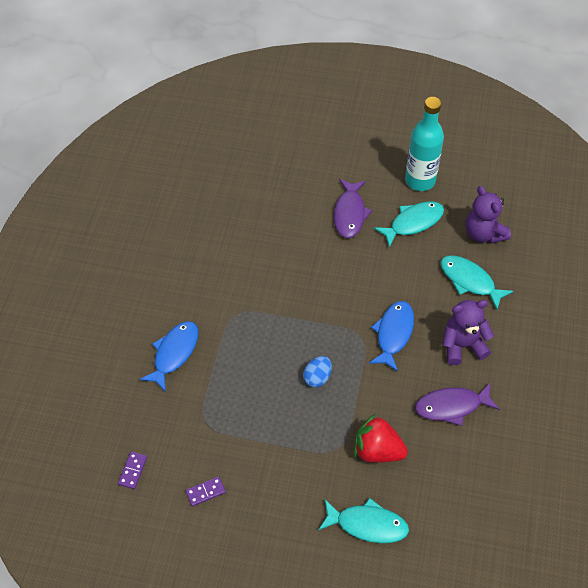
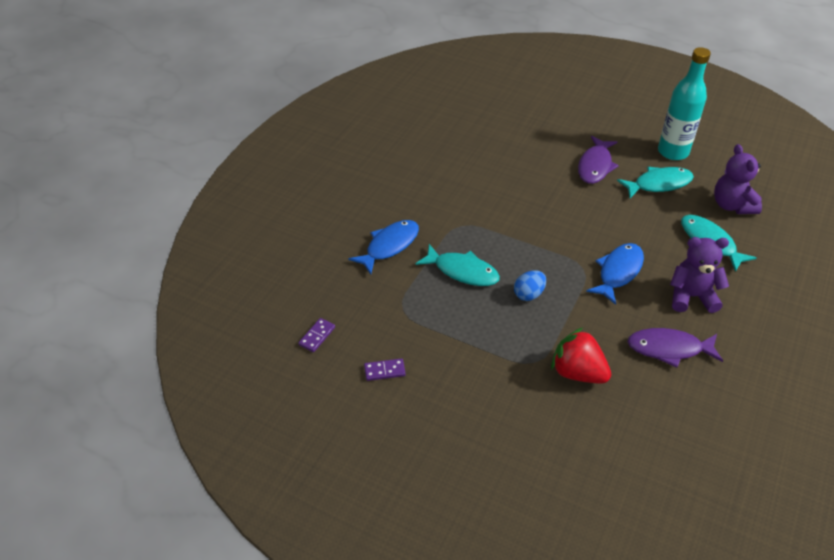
camera: 15 degrees right, 10 degrees down
turquoise fish [319,498,409,543] -> turquoise fish moved to [415,244,500,286]

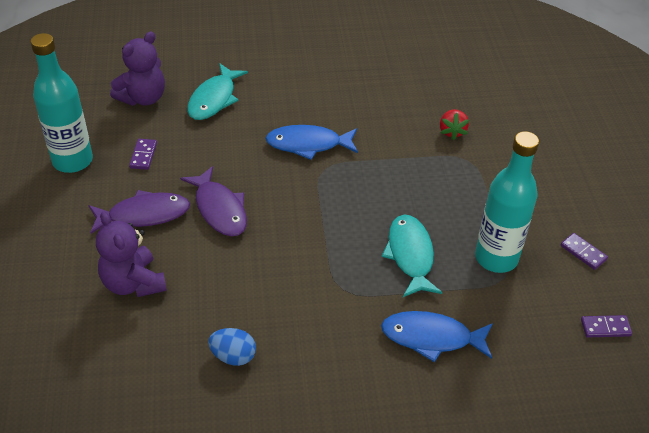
camera: 125 degrees left, 0 degrees up
blue egg [514,270,546,301] -> blue egg moved to [208,328,256,366]
red strawberry [551,327,611,384] -> red strawberry [440,109,469,140], size x0.60
turquoise fish [617,167,694,198] -> purple domino [129,139,157,170]
purple fish [627,328,723,368] -> purple fish moved to [180,166,247,236]
purple teddy bear [670,237,729,313] -> purple teddy bear moved to [96,212,167,297]
none -> turquoise bottle [475,131,539,273]

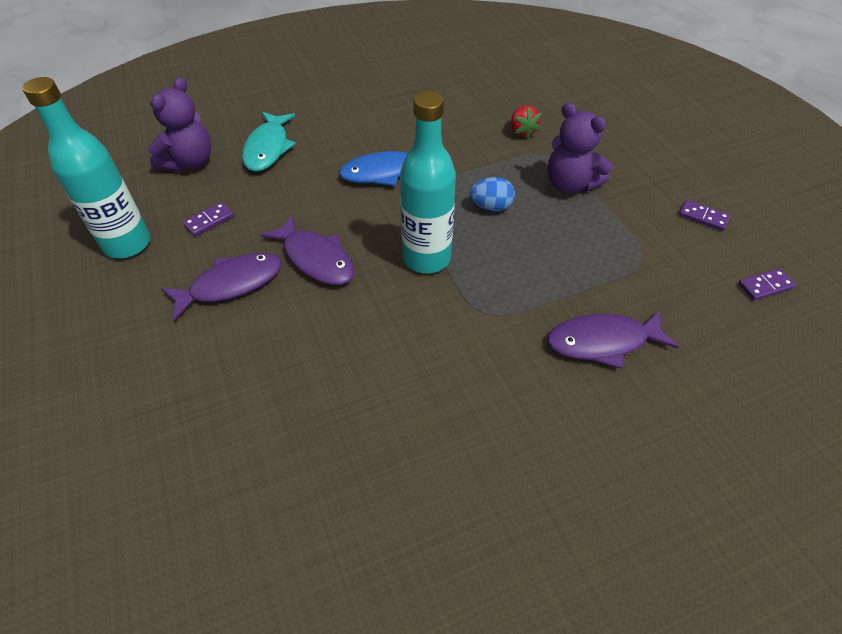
camera: 15 degrees left, 5 degrees up
purple teddy bear [96,212,167,297] -> purple teddy bear moved to [548,103,612,193]
purple domino [129,139,157,170] -> purple domino turned 60 degrees clockwise [183,202,234,236]
blue egg [208,328,256,366] -> blue egg moved to [470,177,515,211]
blue fish [381,311,493,362] -> purple fish [547,310,679,369]
turquoise fish [382,215,442,297] -> none
turquoise bottle [475,131,539,273] -> turquoise bottle moved to [400,91,456,273]

